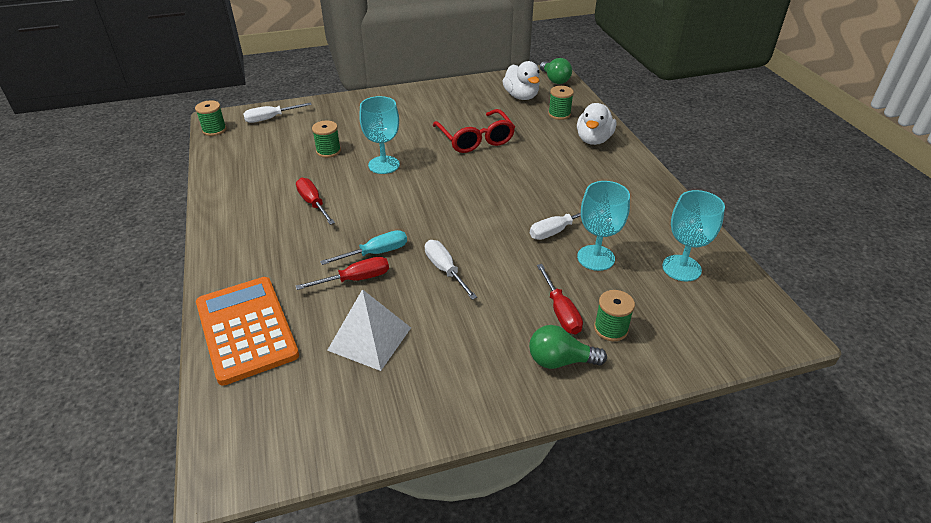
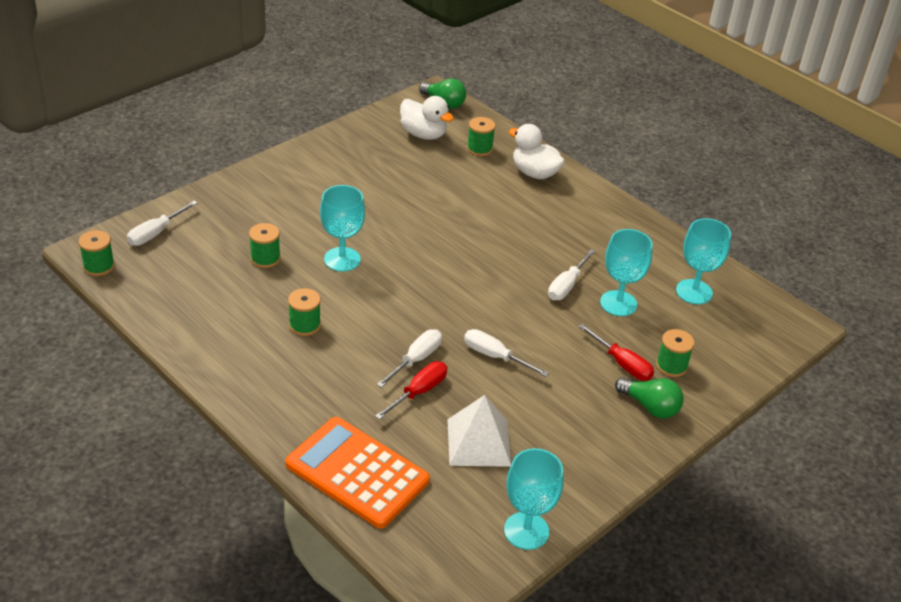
camera: 30 degrees left, 0 degrees up
red screwdriver [296,178,335,225] -> green spool [288,288,321,336]
turquoise screwdriver [320,230,407,265] -> white screwdriver [377,329,442,388]
red glasses [432,109,515,153] -> none
green light bulb [529,325,607,369] -> green light bulb turned 120 degrees counterclockwise [615,378,684,418]
white duck [577,103,616,145] -> white duck turned 135 degrees clockwise [509,124,565,179]
none -> turquoise goblet [504,448,564,550]

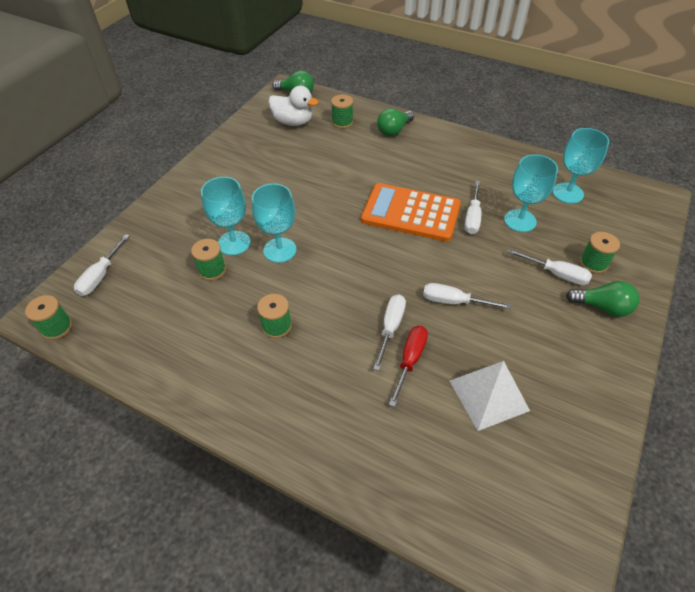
camera: 15 degrees left, 10 degrees up
orange calculator [285,417,430,529] -> orange calculator moved to [361,183,461,242]
turquoise goblet [504,448,564,550] -> turquoise goblet moved to [201,177,251,255]
white duck [509,124,565,179] -> green light bulb [377,108,414,136]
red screwdriver [578,324,654,381] -> white screwdriver [507,249,592,285]

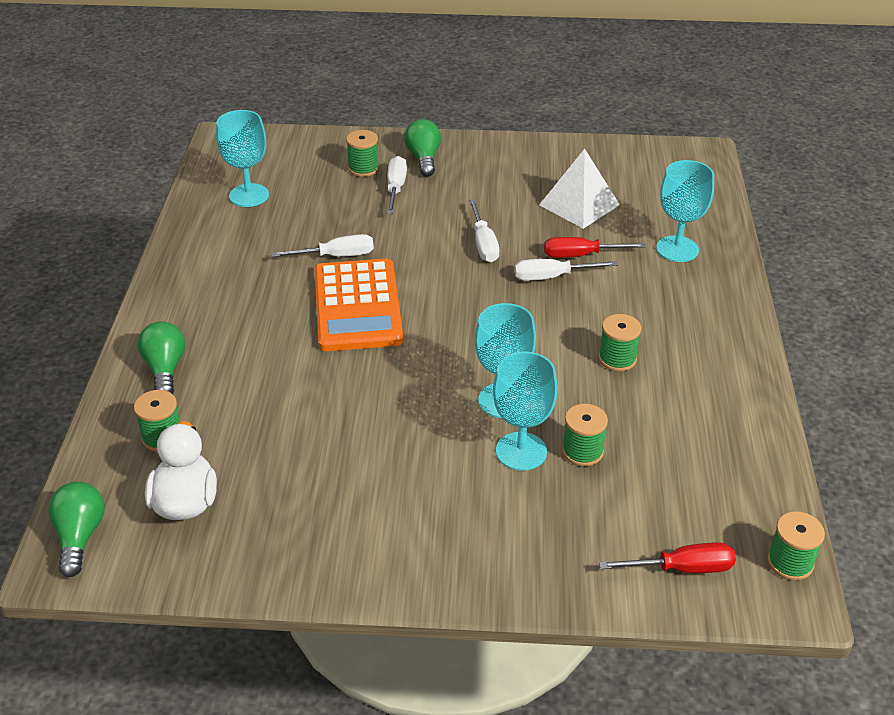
camera: 115 degrees left, 10 degrees down
white screwdriver [74,234,130,296] -> red screwdriver [599,542,736,573]
green light bulb [377,108,414,136] -> green light bulb turned 120 degrees counterclockwise [138,321,185,394]
turquoise goblet [504,154,558,232] -> turquoise goblet moved to [656,160,714,262]

